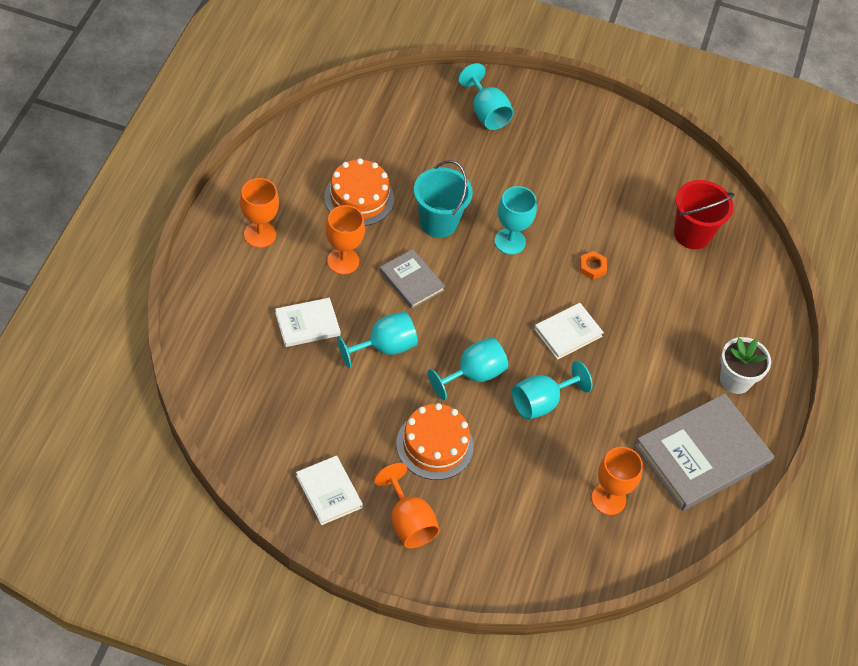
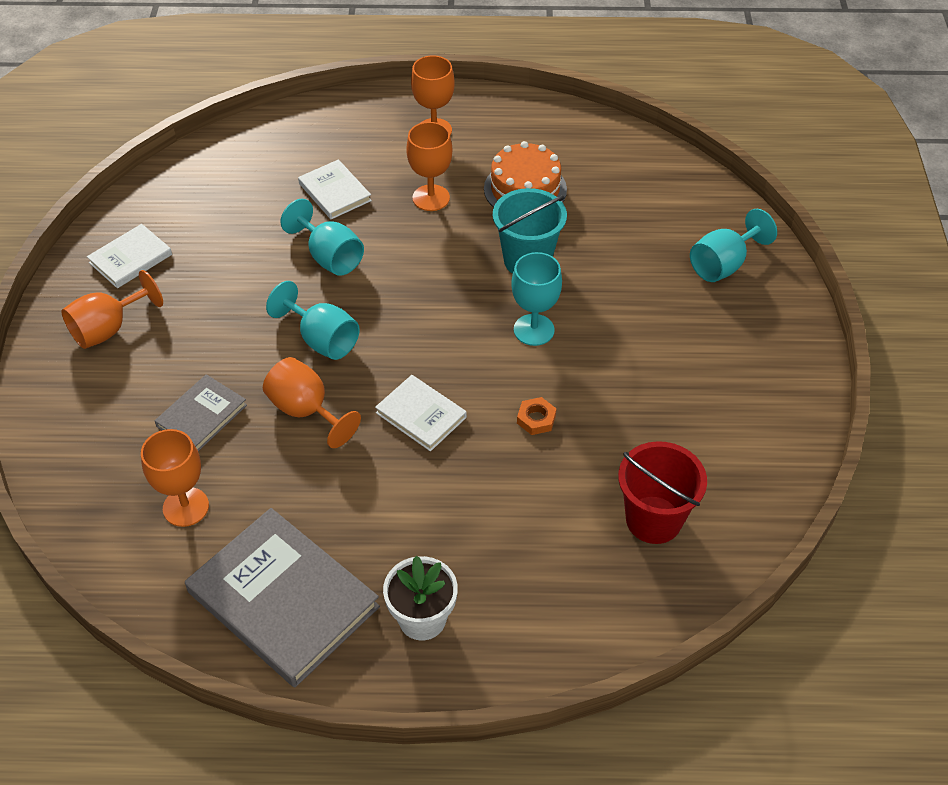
camera: 80 degrees right, 5 degrees down
grey book [380,249,445,309] -> grey book moved to [155,374,247,451]
orange cake [396,403,474,480] -> none
turquoise goblet [512,361,593,420] -> orange goblet [263,357,361,448]

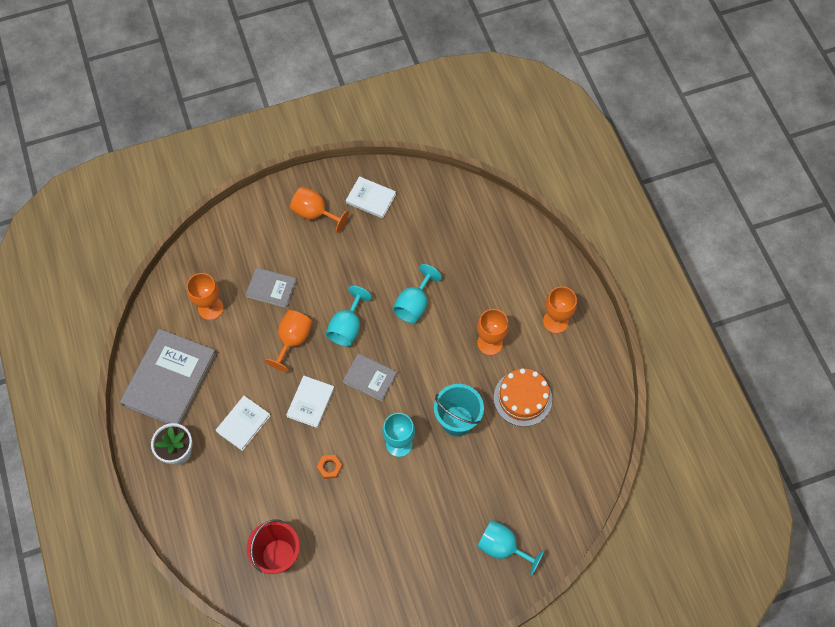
camera: 70 degrees right, 15 degrees up
white book [298,159,372,219] -> white book moved to [215,396,271,451]
none -> grey book [343,353,397,402]

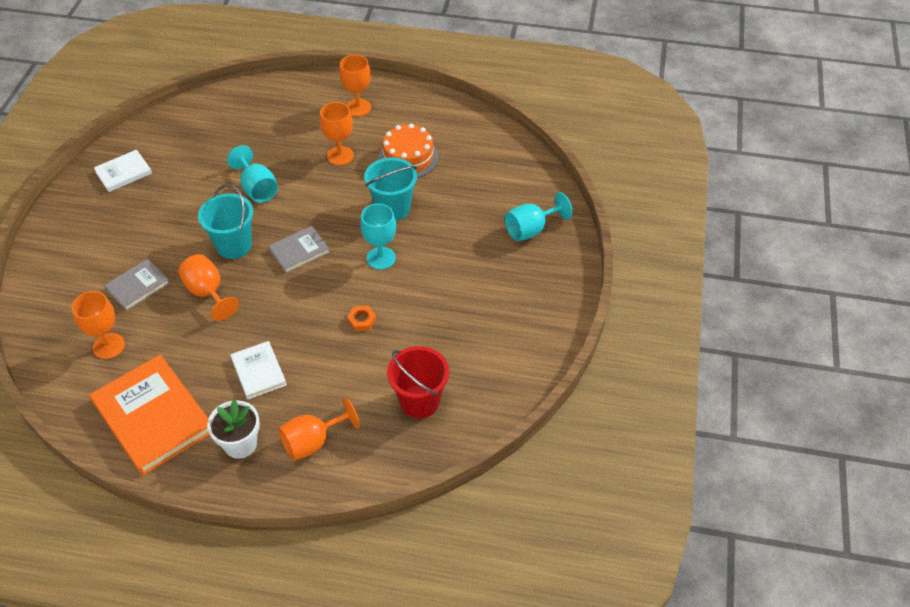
camera: 60 degrees left, 15 degrees down
grey book [120,329,217,425] -> orange book [89,355,210,476]
white book [286,375,335,428] -> none
orange goblet [290,187,349,233] -> orange goblet moved to [278,398,360,461]
turquoise goblet [326,286,372,347] -> turquoise bucket [198,184,253,259]

